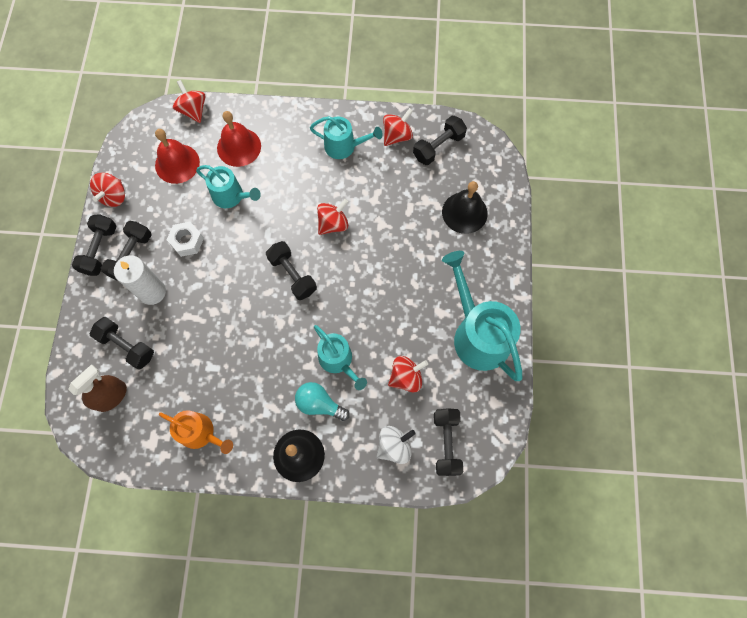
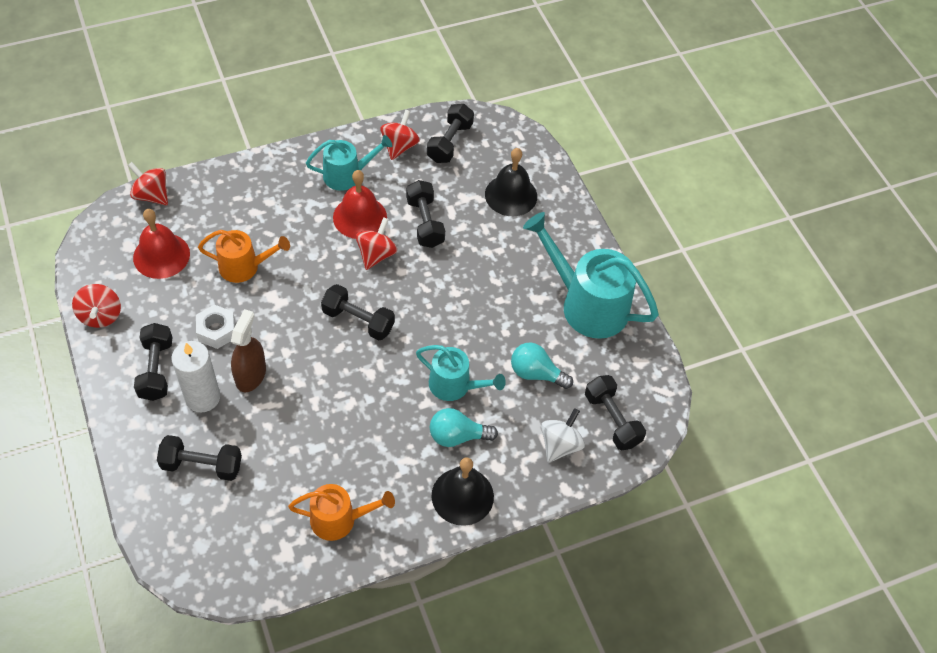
camera: 30 degrees left, 15 degrees down
brown spray bottle [68,365,127,412] -> brown spray bottle moved to [231,309,266,392]
black dumbbell [72,214,117,276] -> black dumbbell moved to [406,180,445,248]
turquoise watering can [196,165,261,208] -> orange watering can [198,230,290,283]
red bell [217,111,261,167] -> red bell moved to [333,170,387,239]
red spinning top [388,356,428,392] -> turquoise light bulb [511,342,573,389]

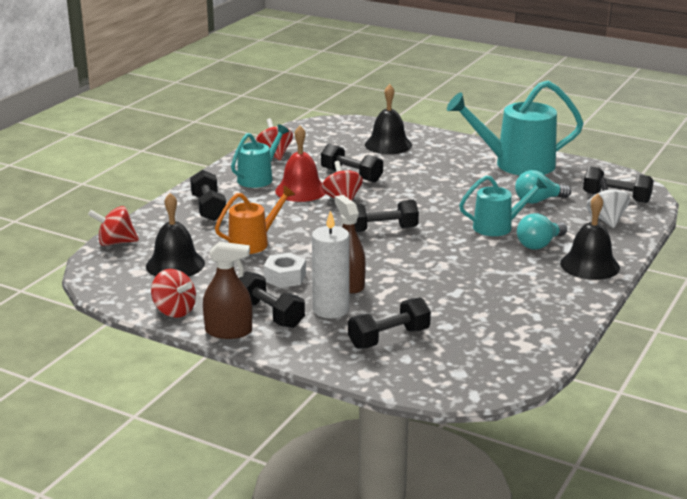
camera: 35 degrees left, 30 degrees down
red bell [133,209,190,279] -> black bell [146,193,205,277]
orange watering can [288,484,395,541] -> none
black dumbbell [427,104,474,163] -> black dumbbell moved to [190,170,227,221]
none -> brown spray bottle [203,242,252,339]

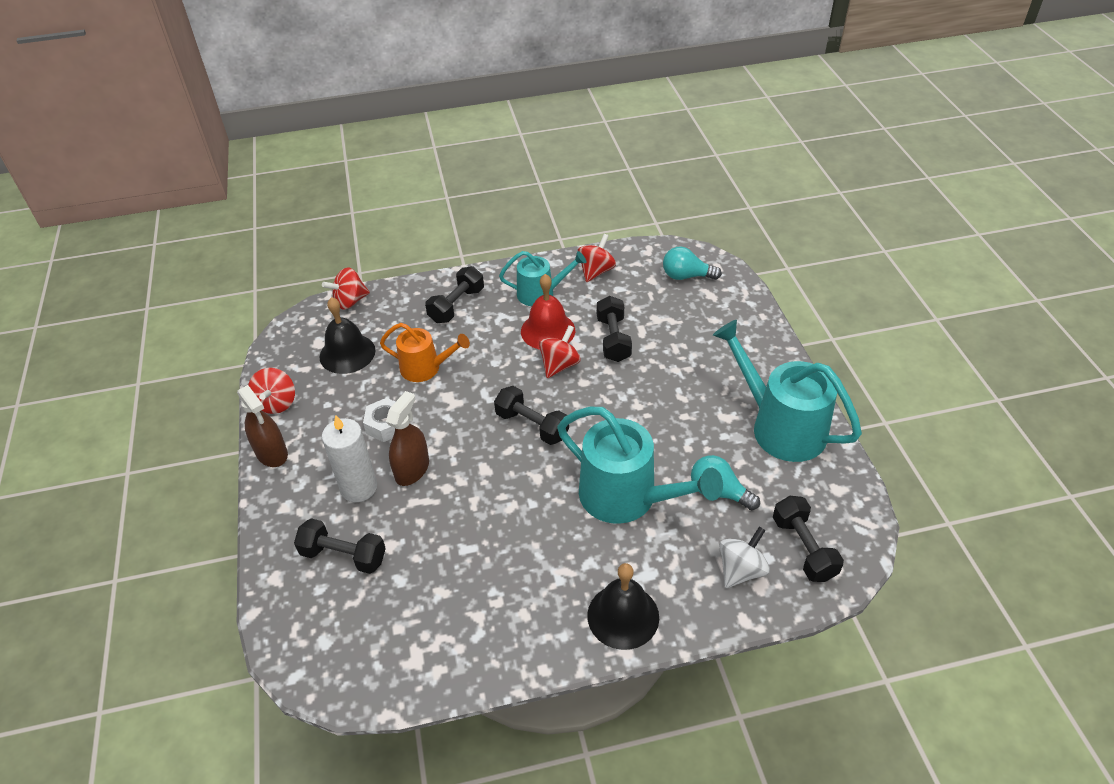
camera: 50 degrees right, 20 degrees up
red spinning top [88,206,139,246] -> red spinning top turned 75 degrees counterclockwise [322,267,370,310]
black dumbbell [239,271,305,328] -> none
black bell [365,84,412,154] -> none
turquoise watering can [459,175,547,236] -> turquoise watering can [557,407,723,524], size x1.69
turquoise light bulb [517,213,567,249] -> turquoise light bulb moved to [663,247,722,280]

